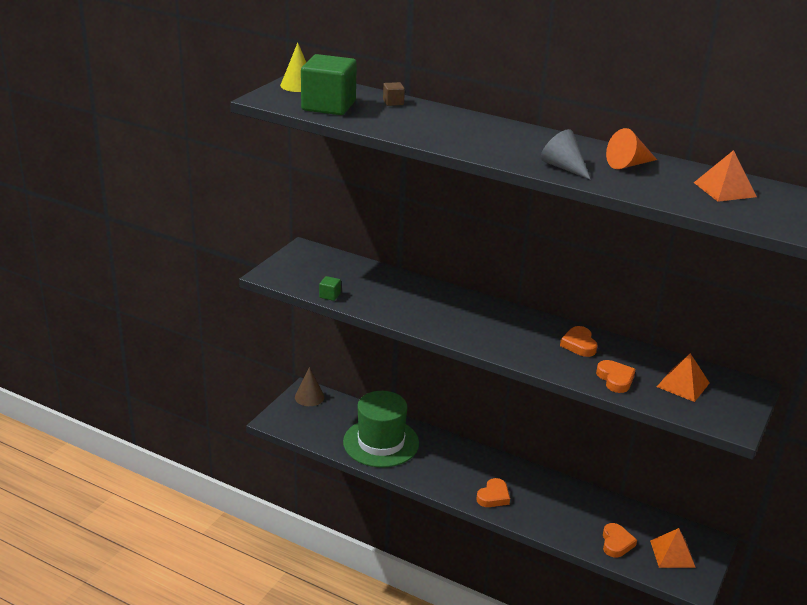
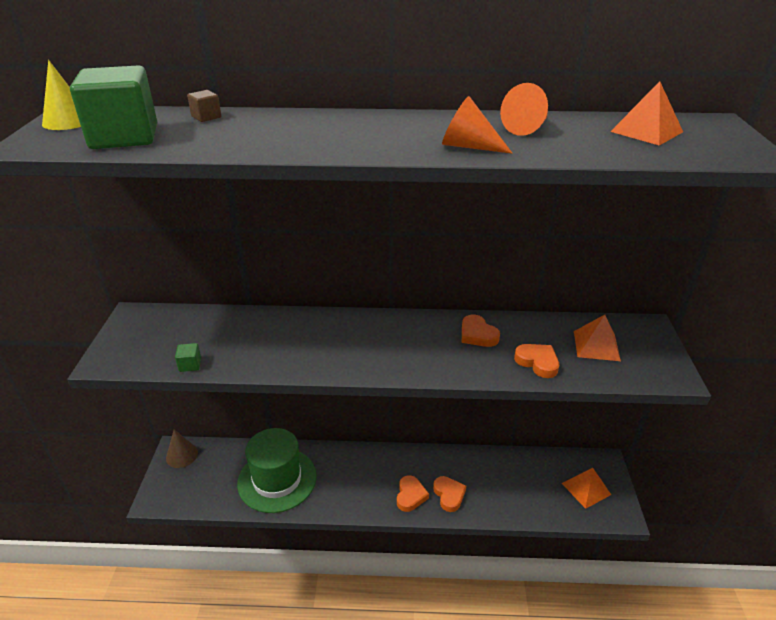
camera: 25 degrees left, 5 degrees up
grey cone [541,129,591,180] -> orange cone [442,96,513,154]
orange heart [603,523,637,558] -> orange heart moved to [433,476,466,512]

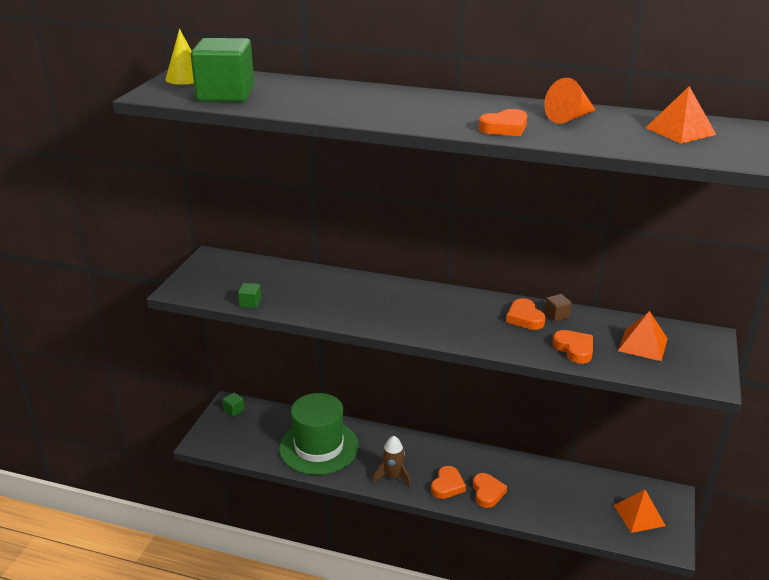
camera: 15 degrees right, 5 degrees down
brown cone [166,429,198,468] -> green cube [223,393,244,416]
brown cube [187,90,221,122] -> brown cube moved to [545,294,572,322]
orange cone [442,96,513,154] -> orange heart [479,109,527,136]
none -> brown rocket [372,436,411,487]

